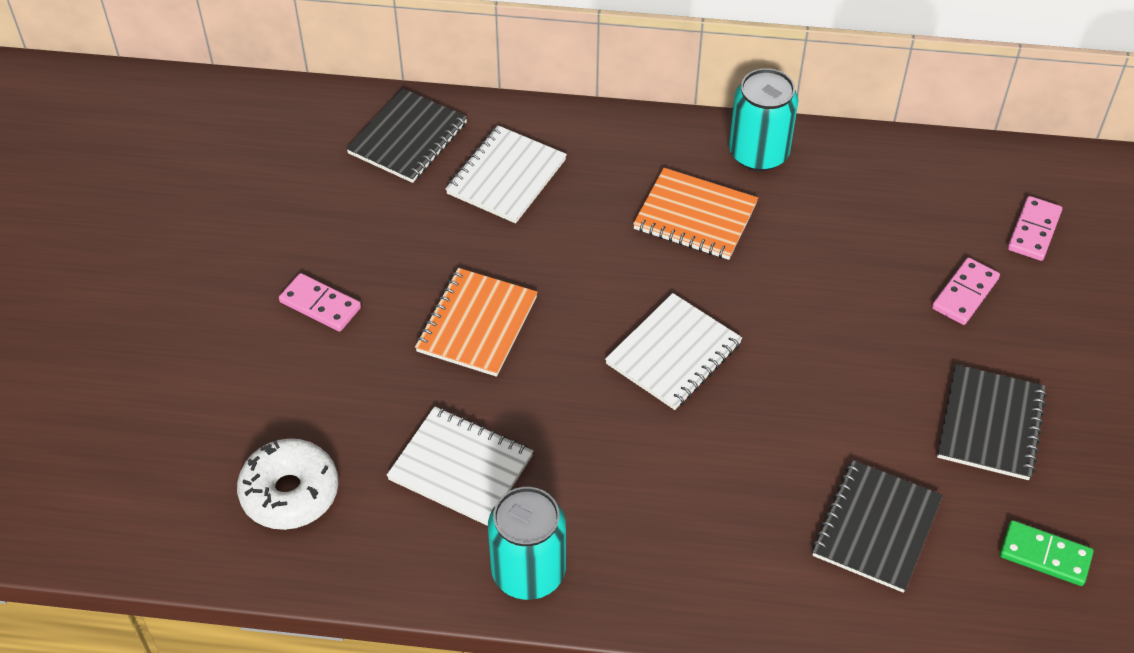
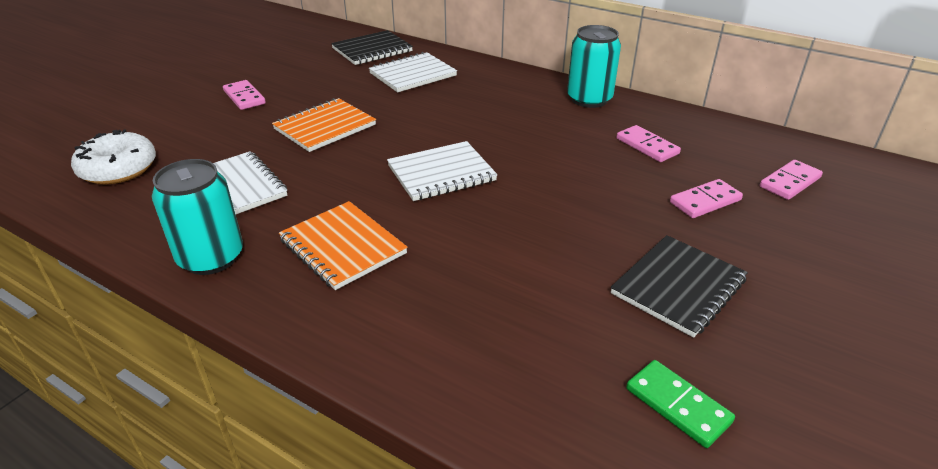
camera: 25 degrees right, 15 degrees down
orange notebook [633,168,758,260] -> orange notebook moved to [279,201,408,290]
black notebook [812,460,943,593] -> none
none -> pink domino [617,125,681,162]

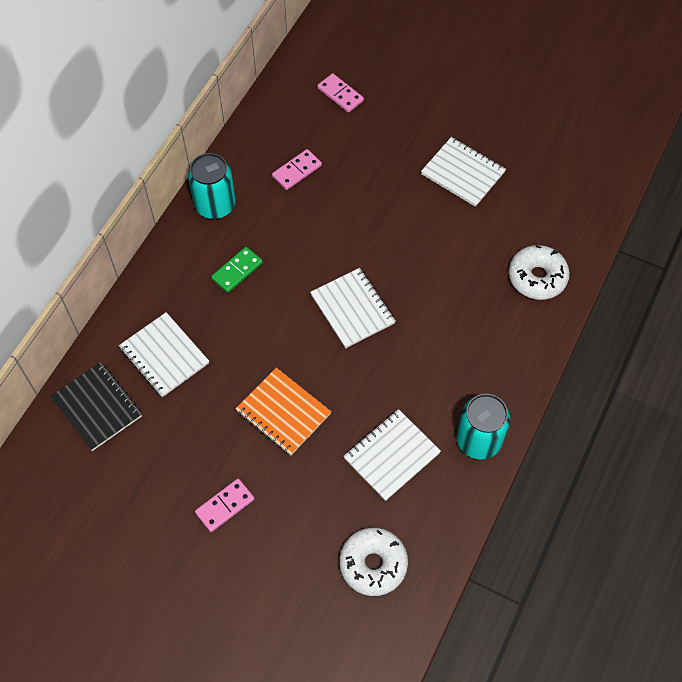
camera: 95 degrees left, 25 degrees up
orange notebook [279,201,408,290] -> none
black notebook [611,235,748,338] -> white notebook [421,137,506,207]
green domino [626,360,735,448] -> green domino moved to [211,247,263,293]
pink domino [670,179,743,218] -> none
none -> white donut [509,245,570,300]

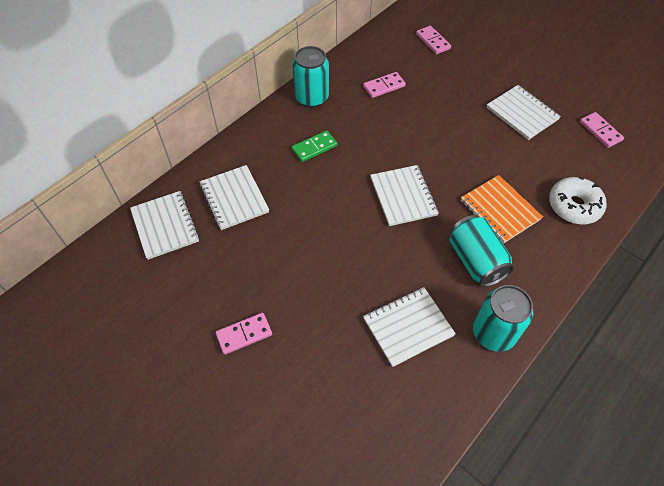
camera: 15 degrees right, 5 degrees down
black notebook [50,362,142,451] -> white notebook [130,191,199,260]
orange notebook [236,368,331,455] -> orange notebook moved to [461,175,543,244]
white donut [339,528,408,596] -> none
none -> turquoise can [449,215,514,287]
none -> pink domino [580,112,624,148]

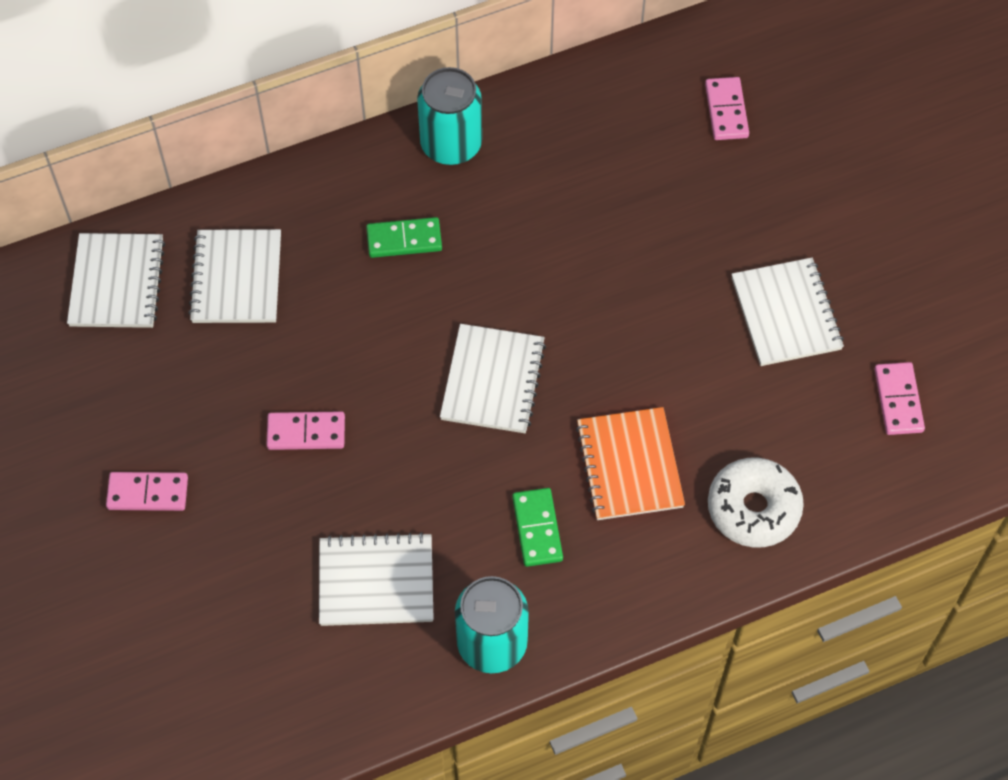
camera: 25 degrees right, 5 degrees up
pink domino [363,72,406,98] -> pink domino moved to [266,411,345,450]
turquoise can [449,215,514,287] -> green domino [512,488,563,567]

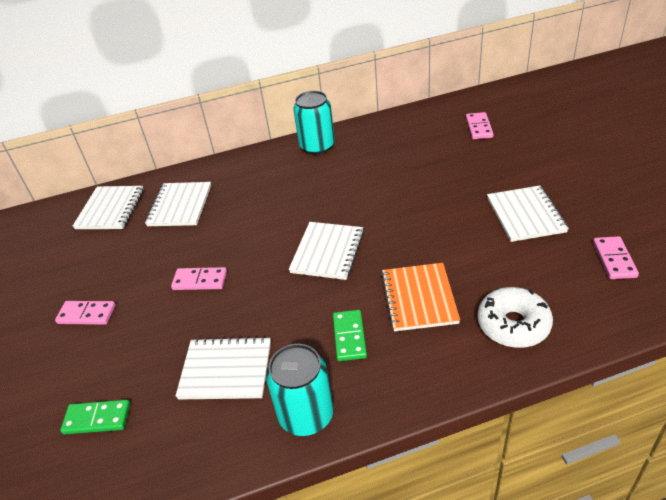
camera: 10 degrees right, 20 degrees down
green domino [366,217,442,258] -> green domino moved to [60,400,130,434]

